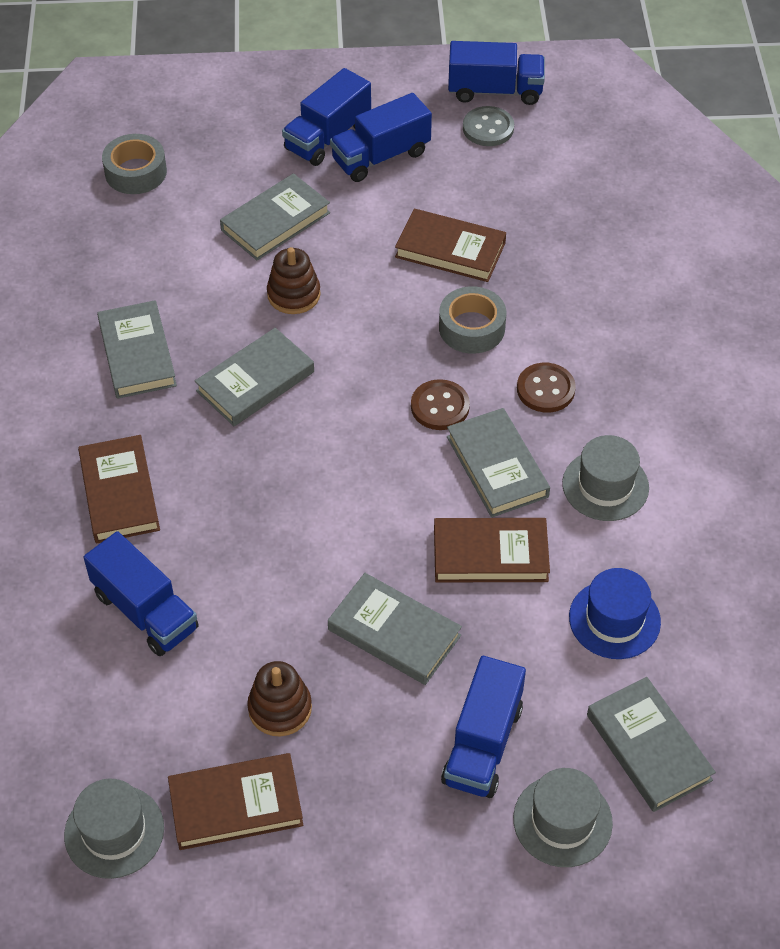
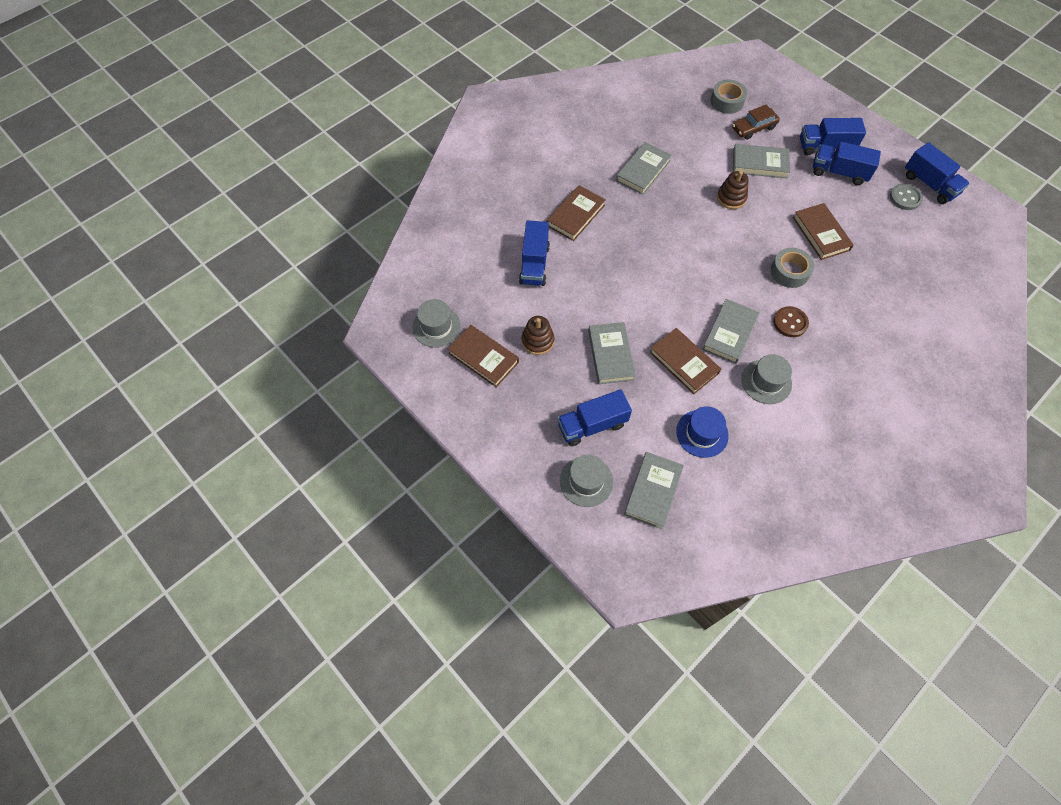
camera: 50 degrees right, 10 degrees up
grey book [195,328,314,426] -> none
brown button [411,379,470,430] -> none
none -> brown car [732,105,780,140]

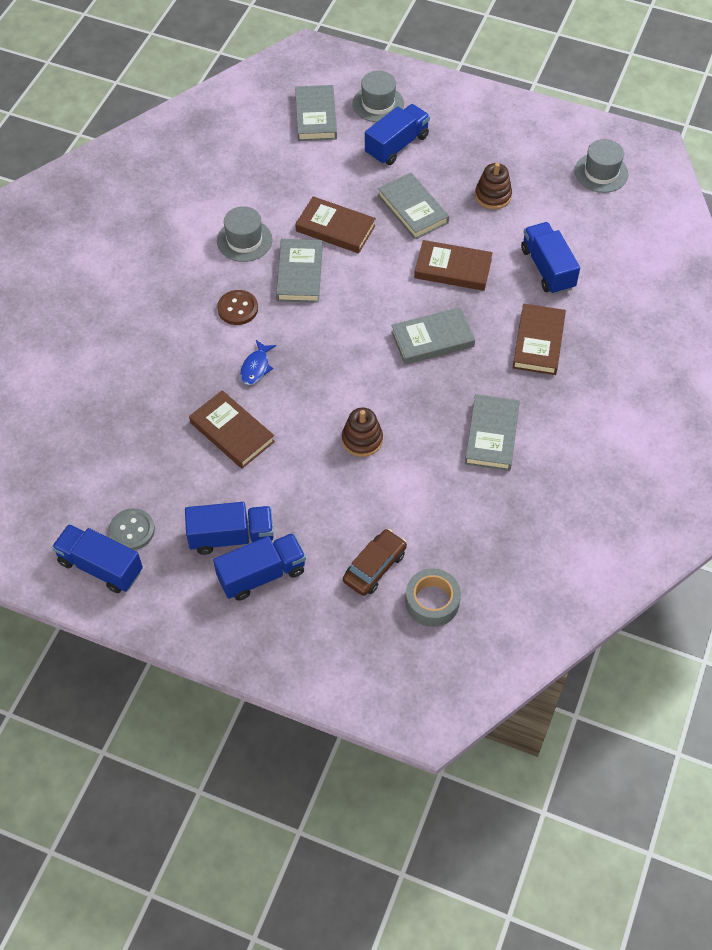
camera: 155 degrees right, 5 degrees down
brown book [448,325,519,387] -> brown book moved to [414,240,493,291]
blue hat [676,406,729,458] -> none
grey book [733,144,790,178] -> grey book moved to [391,307,475,365]
grey tape [771,248,814,288] -> blue fish [240,340,276,385]

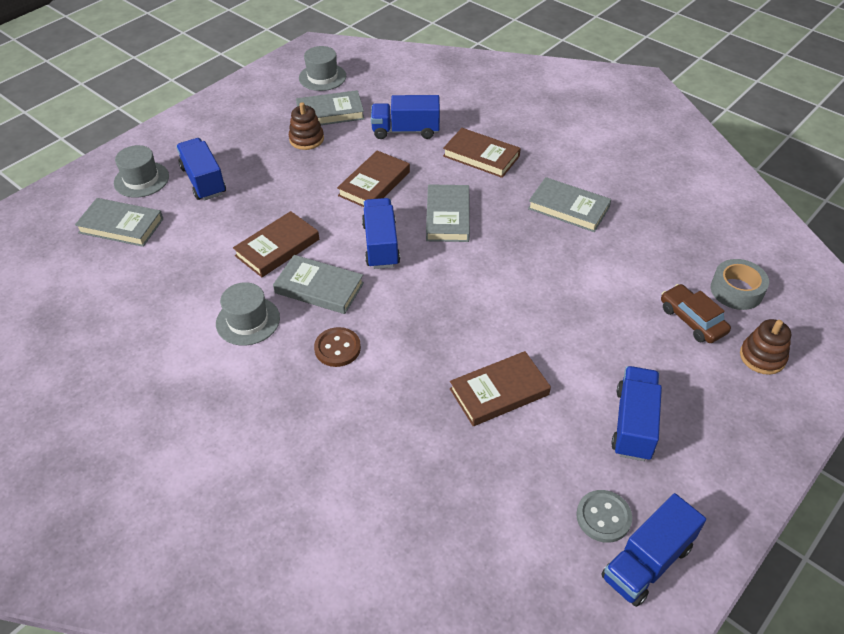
camera: 70 degrees left, 10 degrees down
blue truck [213,533,306,601] -> blue truck moved to [362,198,400,269]
blue fish [240,340,276,385] -> none
brown stacking toy [342,407,383,457] -> brown stacking toy moved to [740,319,791,375]
grey book [378,173,449,240] -> grey book moved to [296,90,364,125]

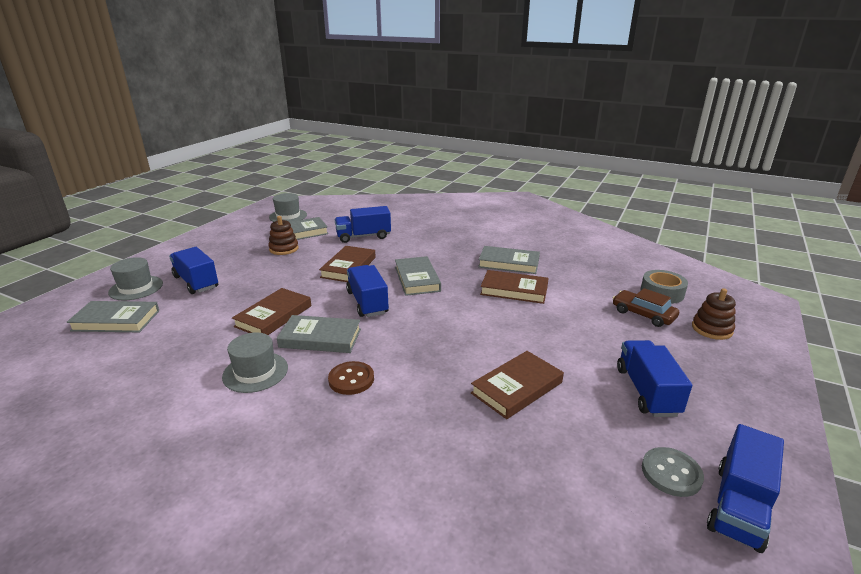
camera: 15 degrees left, 20 degrees down
brown book [443,128,521,178] -> brown book moved to [480,270,549,304]

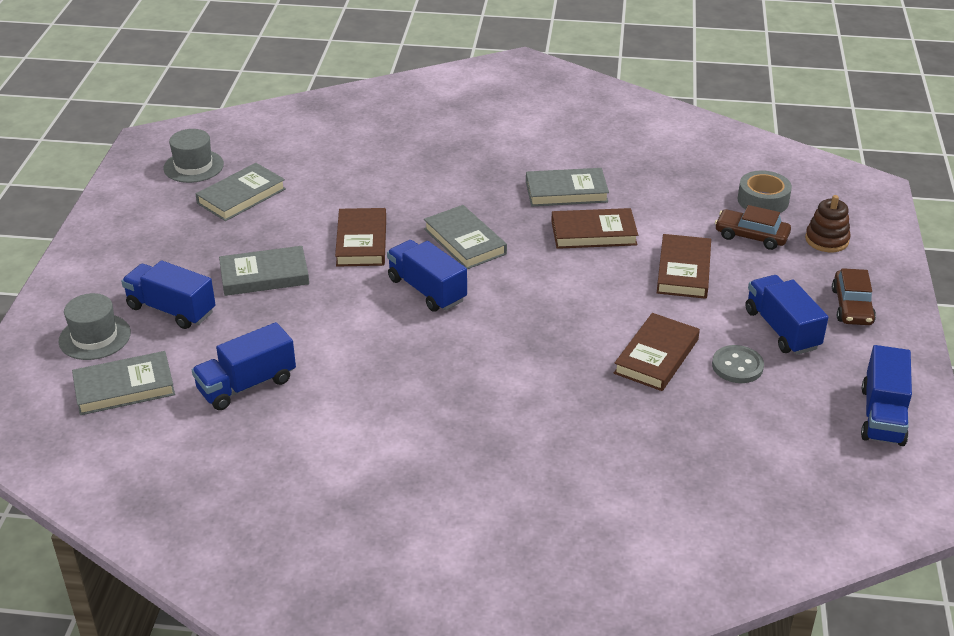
camera: 20 degrees left, 10 degrees up
grey hat [222,332,288,393] -> none
brown book [232,288,311,335] -> brown book moved to [657,234,711,299]
brown stacking toy [268,216,299,255] -> none
grey book [277,315,361,353] -> grey book moved to [219,246,309,296]
brown button [328,361,374,395] -> none
blue truck [335,206,391,243] -> blue truck moved to [192,322,296,410]
grey button [642,447,704,497] -> grey button moved to [712,345,764,383]
none -> brown car [832,268,876,325]

